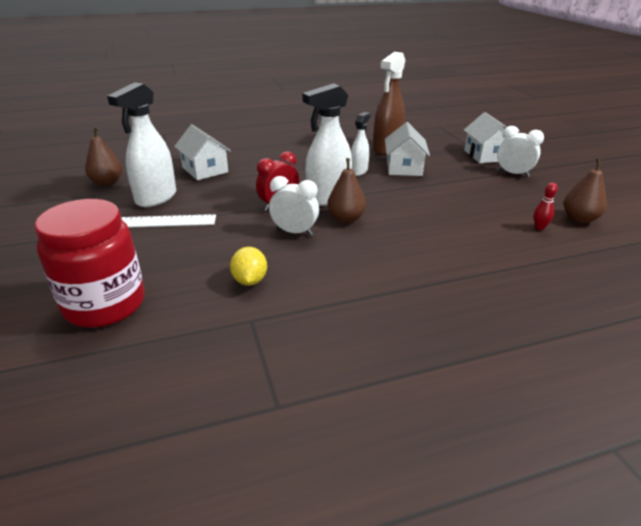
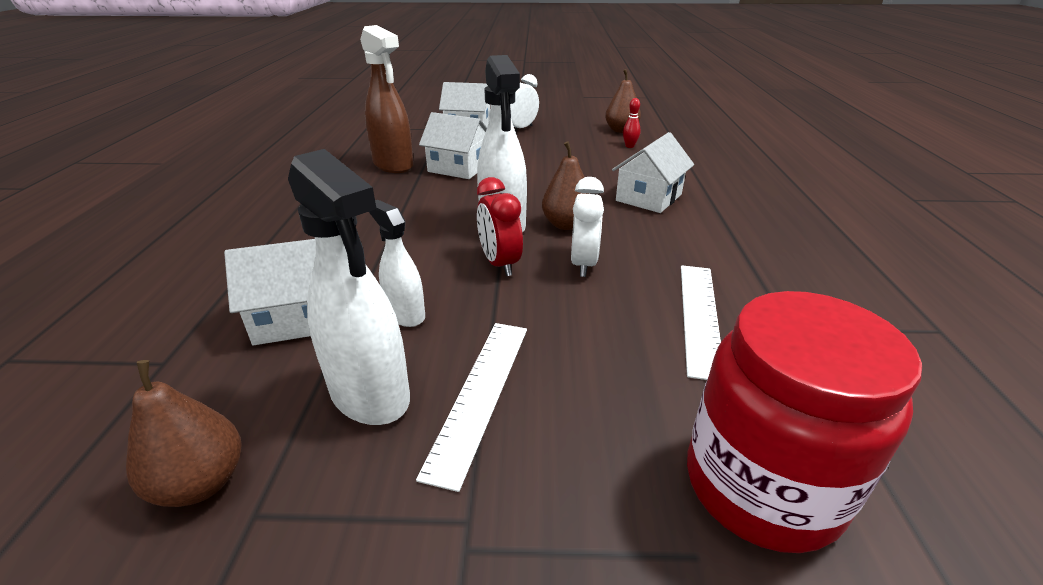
camera: 70 degrees left, 0 degrees up
yellow lemon [230,247,267,286] -> white ruler [681,265,721,380]
white clock [269,176,319,236] -> white clock turned 150 degrees clockwise [571,177,604,277]
white spray bottle [351,112,371,176] -> white spray bottle moved to [369,200,425,327]
none -> white house [612,132,694,213]

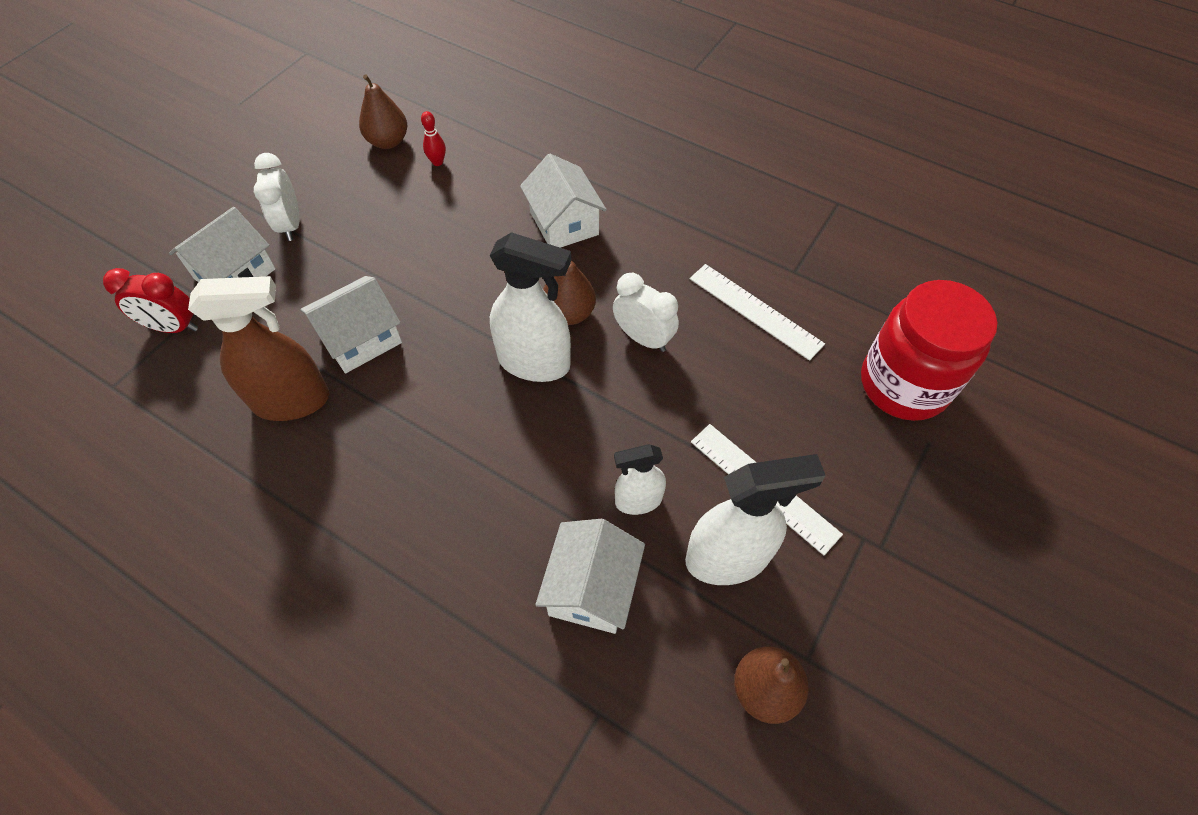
camera: 60 degrees left, 25 degrees up
red clock [477,177,523,276] -> red clock moved to [103,268,198,333]

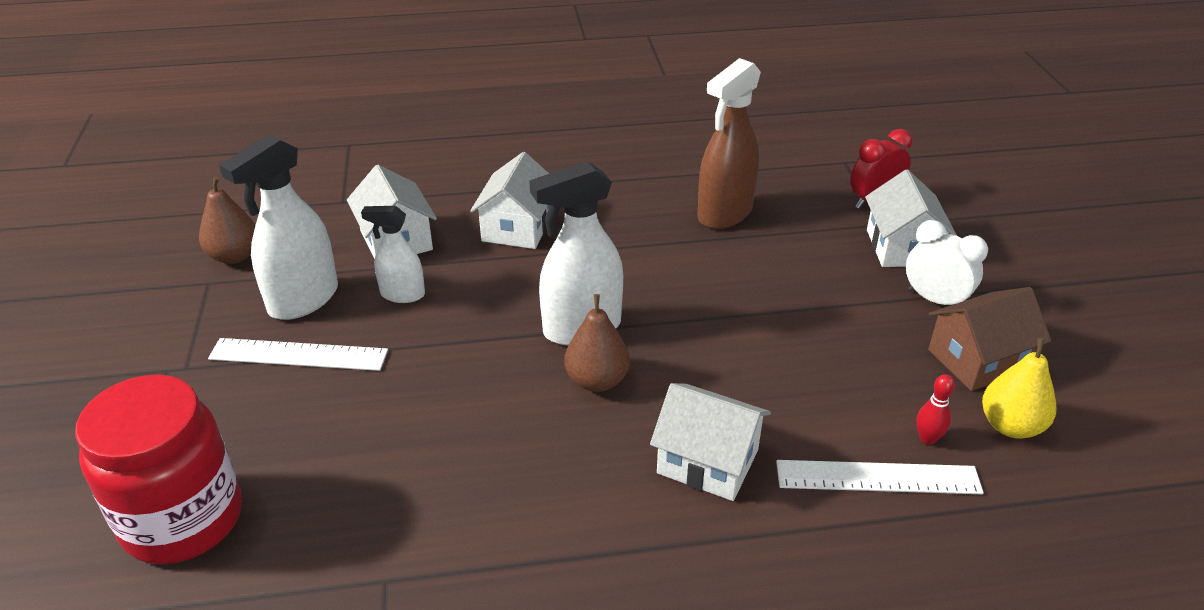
camera: 140 degrees right, 20 degrees down
white house [300,276,402,373] -> white house moved to [470,152,550,249]
brown pear [359,74,407,149] -> yellow pear [982,338,1056,439]
white clock [613,273,679,352] -> none
white spray bottle [614,444,666,515] -> white spray bottle turned 120 degrees counterclockwise [361,206,425,303]
white ruler [690,264,825,361] -> white ruler moved to [776,460,984,494]
none -> brown house [928,287,1052,391]

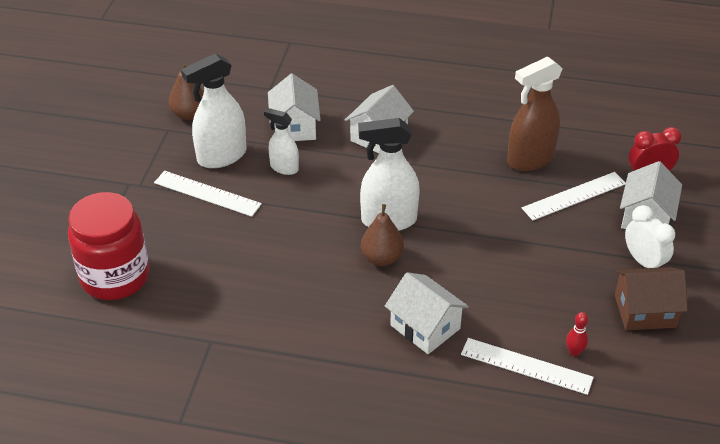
camera: 20 degrees right, 5 degrees up
yellow pear [982,338,1056,439] -> none
none -> white ruler [522,172,626,221]

